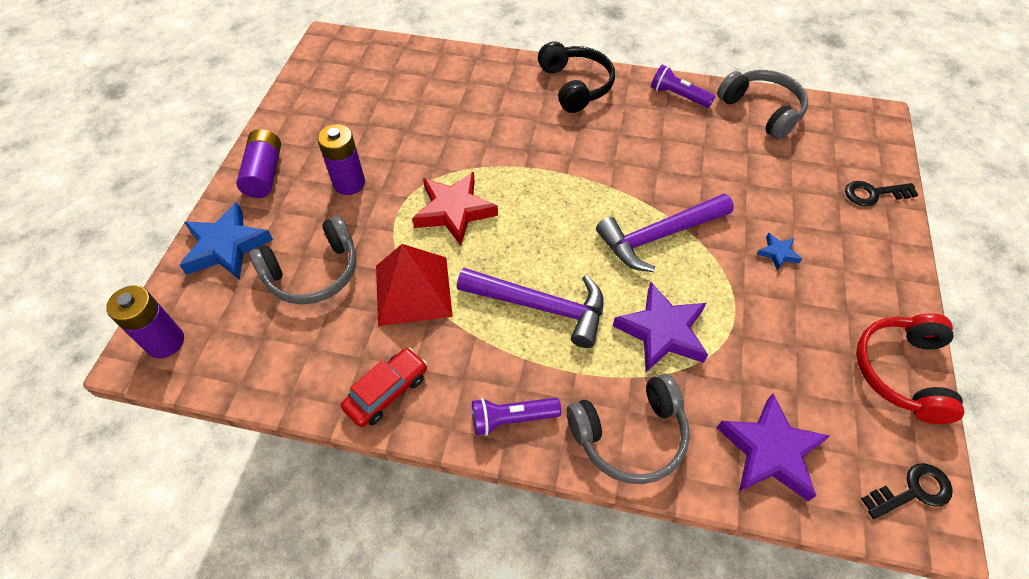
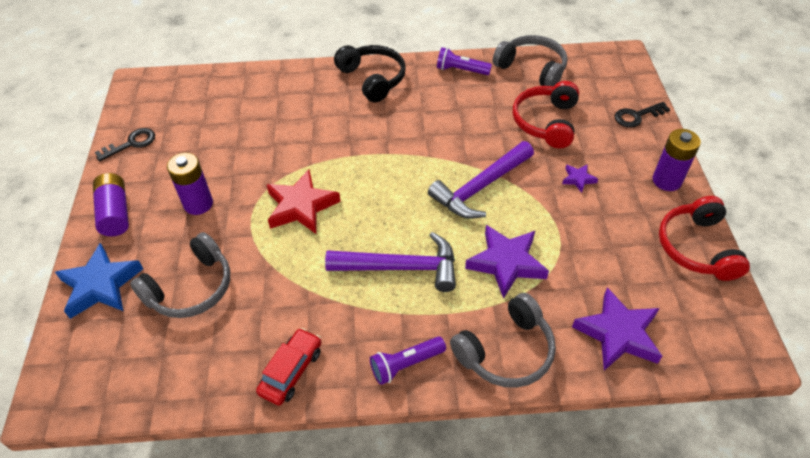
camera: 15 degrees left, 5 degrees down
purple battery [106,285,184,358] -> purple battery moved to [653,129,701,191]
red pyramid [376,244,453,326] -> none
blue star [757,233,802,271] -> purple star [562,164,598,193]
black key [861,463,953,519] -> black key moved to [95,128,155,162]
none -> red headphones [513,81,579,148]

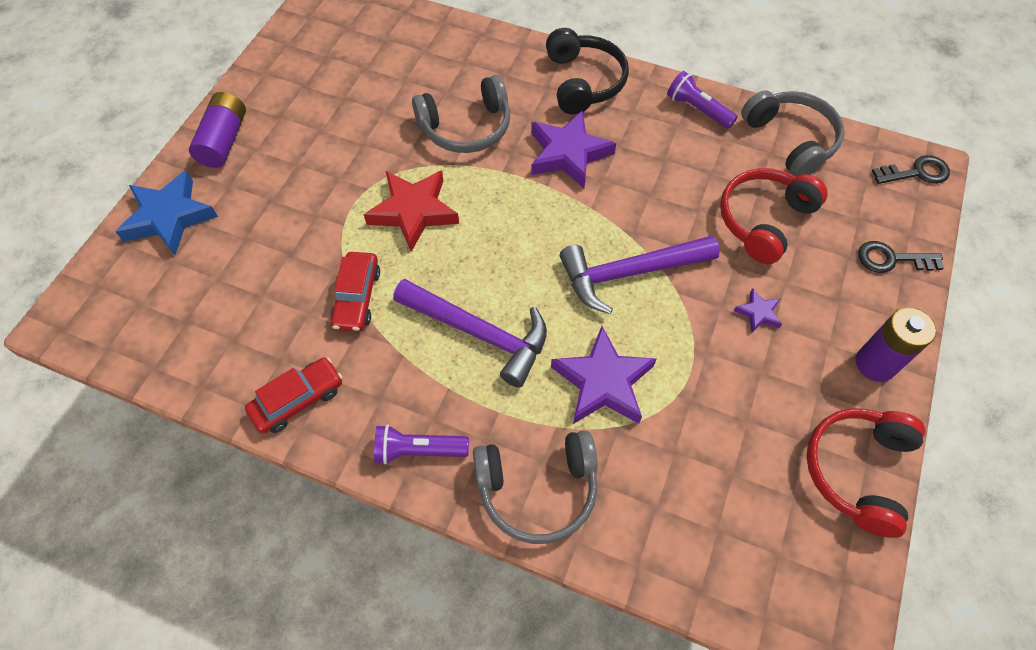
camera: 25 degrees right, 10 degrees up
black key [95,128,155,162] -> black key moved to [872,155,950,184]
grey headphones [130,232,230,318] -> grey headphones moved to [412,75,510,153]
purple battery [167,153,213,215] -> none
purple star [572,287,662,371] -> purple star moved to [531,110,616,188]
none -> red car [330,252,380,332]

